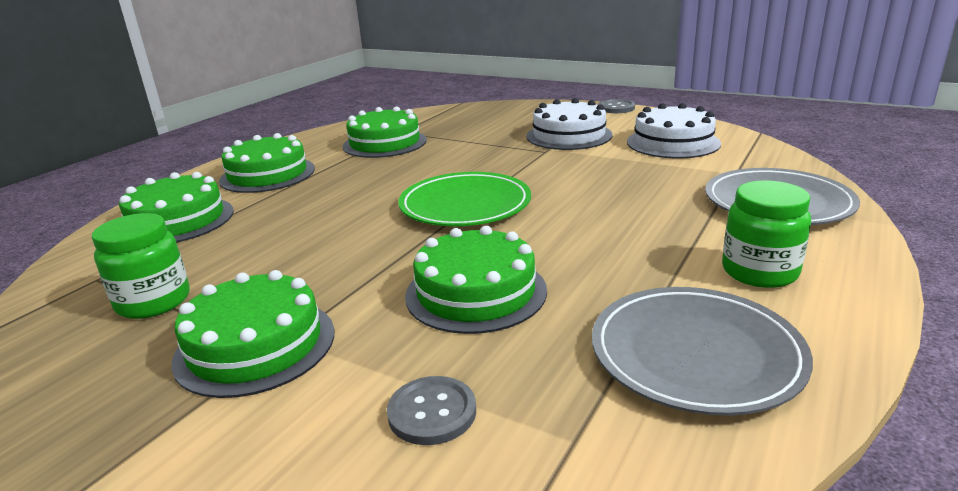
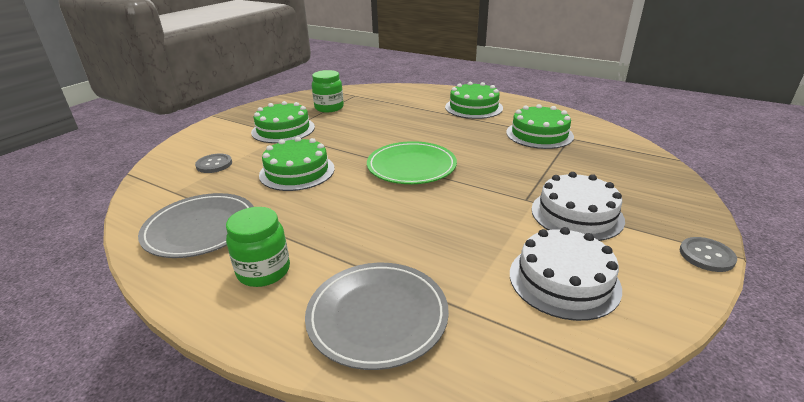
camera: 90 degrees right, 5 degrees up
green cake [119,172,234,243] -> none

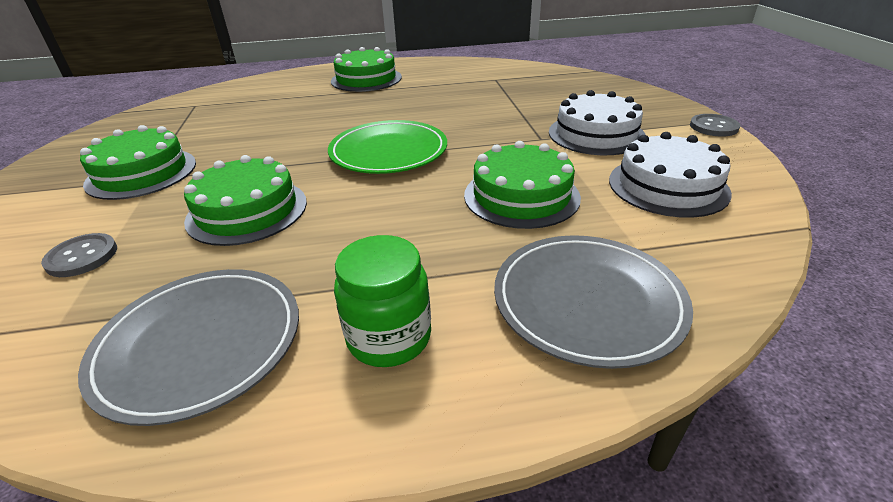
camera: 40 degrees left, 5 degrees up
green jar [312,70,344,112] -> none
green cake [506,104,574,149] -> green cake moved to [464,141,581,229]

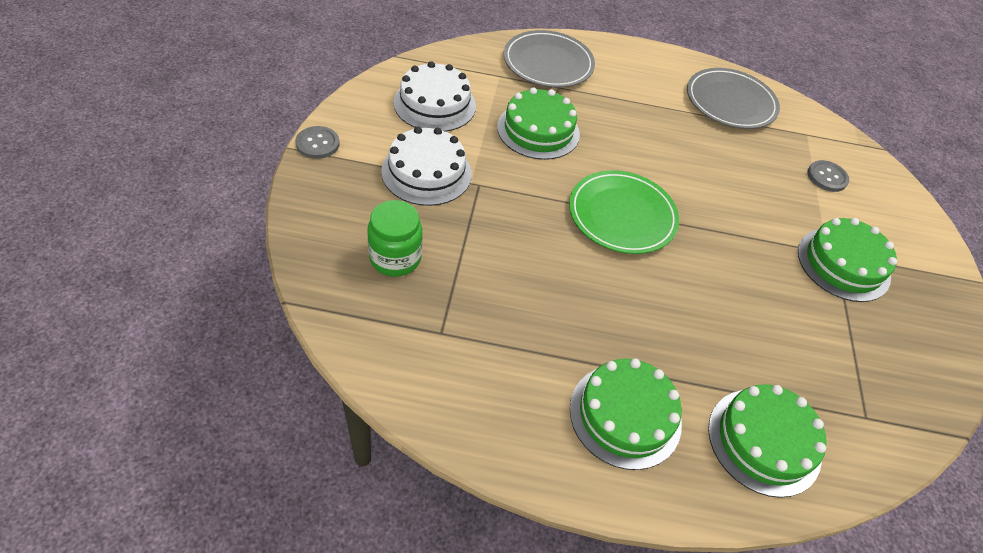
camera: 170 degrees left, 15 degrees up
green cake [184,155,307,246] -> green cake moved to [708,384,827,498]
green jar [334,235,431,367] -> green jar moved to [367,200,423,277]

